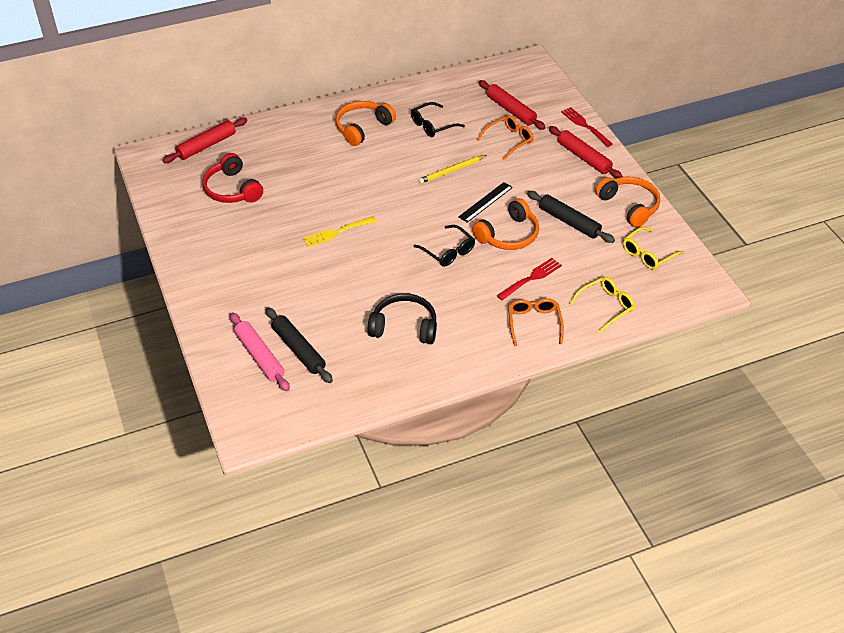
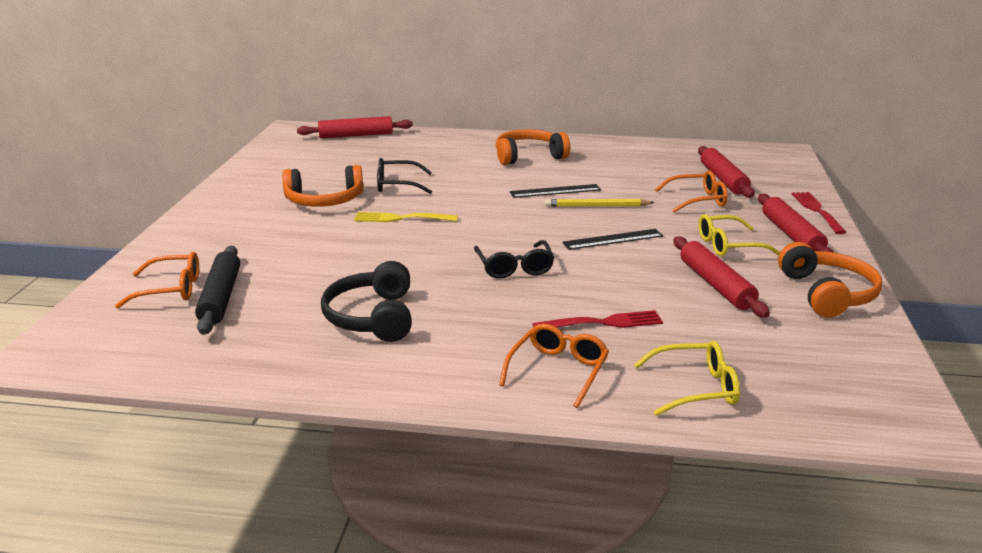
camera: 30 degrees right, 20 degrees down
red headphones [202,153,263,203] -> none
pink rolling pin [230,312,290,392] -> orange glasses [115,252,199,308]
black headphones [368,293,437,344] -> black headphones turned 135 degrees counterclockwise [321,261,411,342]
black glasses [411,102,465,137] -> black glasses moved to [377,158,432,194]
orange headphones [472,198,539,250] -> orange headphones moved to [282,165,363,207]
black rolling pin [527,191,615,243] -> red rolling pin [674,236,770,318]
yellow glasses [623,227,684,270] -> yellow glasses moved to [698,214,780,257]
none -> black ruler [510,184,601,198]

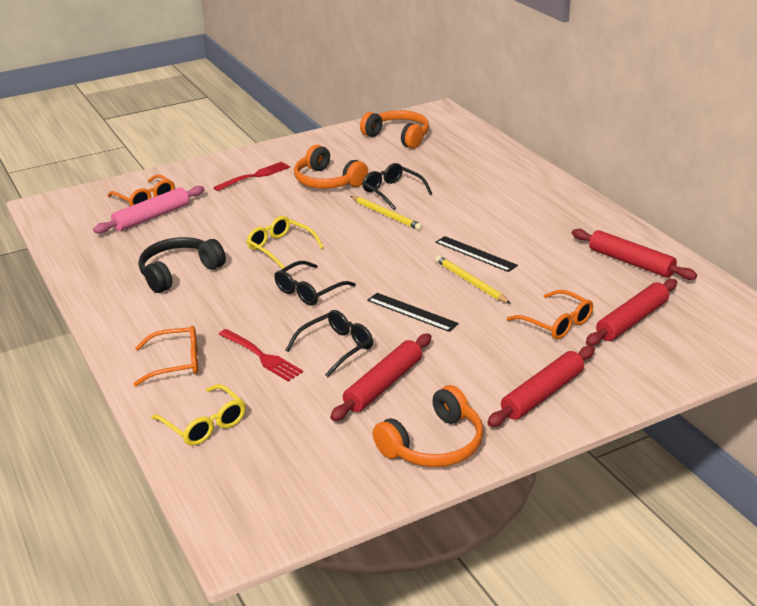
camera: 55 degrees right, 5 degrees up
black rolling pin [195,246,240,335] -> pink rolling pin [93,186,205,234]
red rolling pin [297,116,413,138] -> red rolling pin moved to [572,229,697,280]
yellow fork [354,212,458,222] -> none
orange headphones [496,129,570,165] -> orange headphones moved to [360,110,429,149]
yellow glasses [698,214,780,257] -> yellow glasses moved to [247,216,324,269]
red fork [792,192,847,234] -> red fork moved to [213,162,290,191]
none -> black glasses [286,310,373,378]
none -> yellow pencil [350,196,423,230]

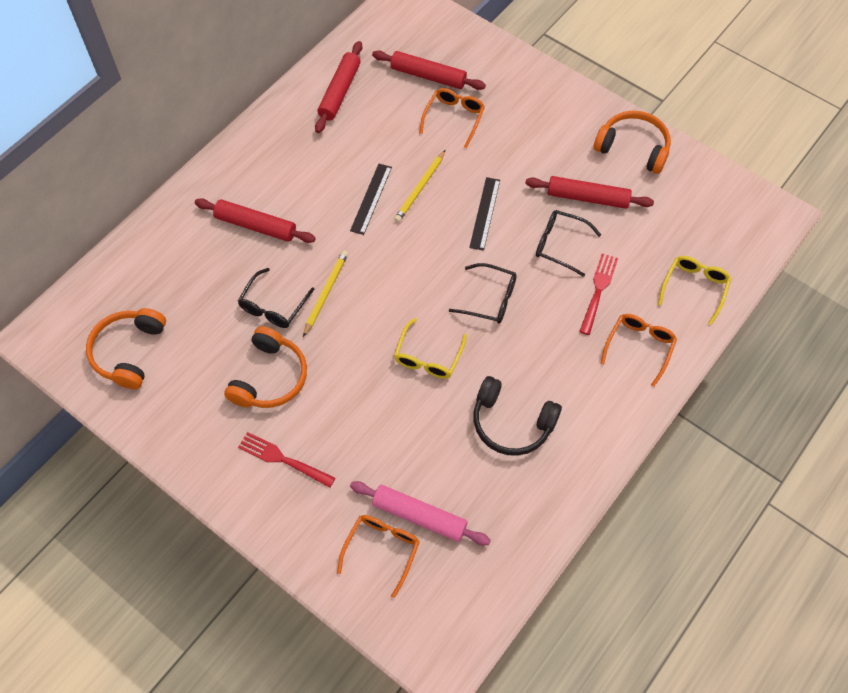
camera: 115 degrees left, 30 degrees up
orange glasses [134,326,198,386] -> orange glasses turned 60 degrees clockwise [600,314,677,387]
red rolling pin [487,346,595,427] -> red rolling pin moved to [195,198,316,243]

